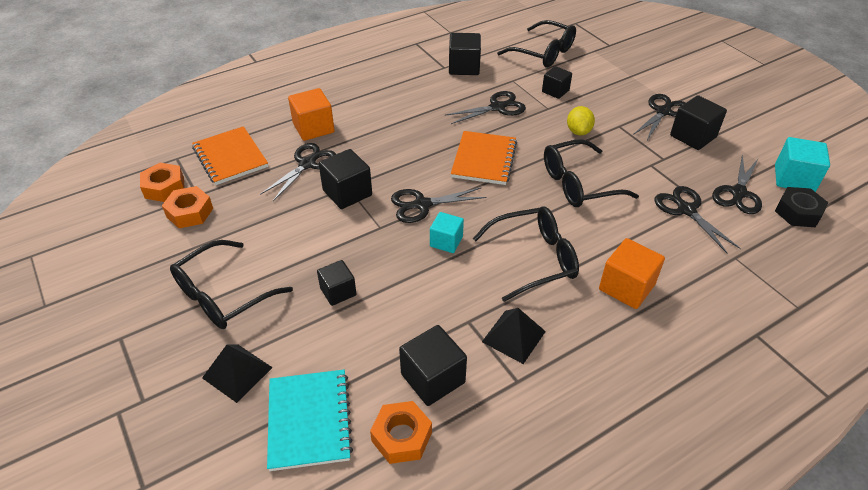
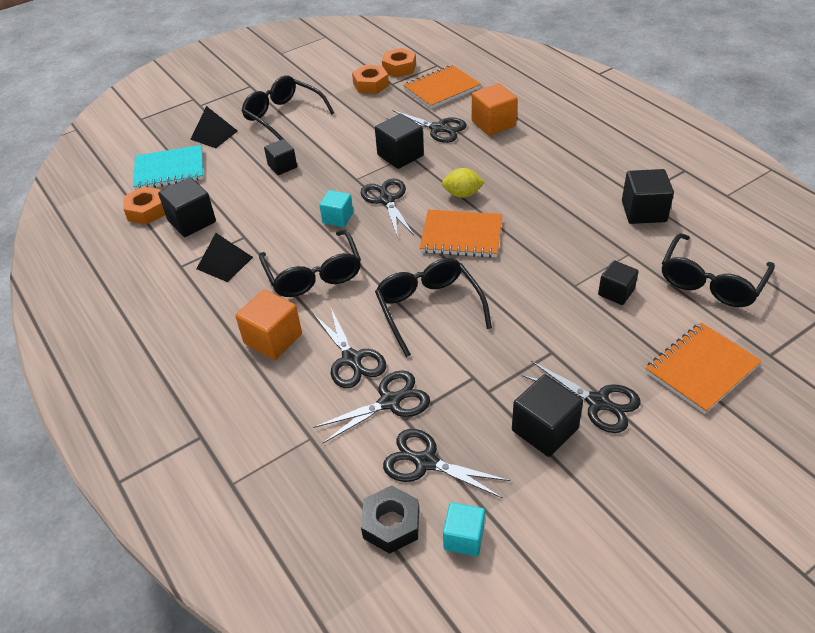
camera: 90 degrees right, 0 degrees up
black scissors [445,91,526,124] -> black scissors moved to [314,309,387,388]
yellow lemon [567,106,595,135] -> yellow lemon moved to [442,168,485,198]
turquoise cube [775,137,830,192] -> turquoise cube [443,502,485,556], size x0.66
none -> orange notebook [645,322,762,414]

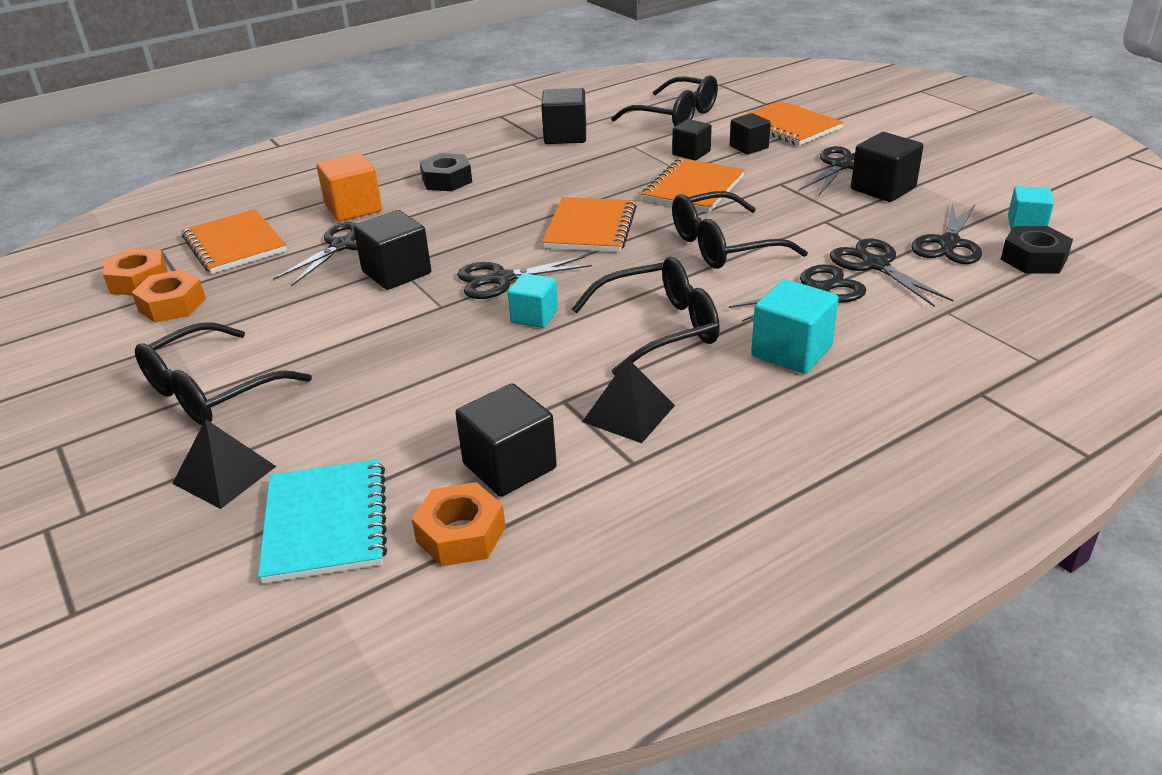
camera: 90 degrees left, 10 degrees down
orange cube [235,289,302,360] -> turquoise cube [751,279,839,374]
black cube [264,139,297,175] -> black cube moved to [730,113,771,154]
yellow lemon [442,168,485,198] -> none
none -> black nut [420,153,472,191]
none -> orange notebook [642,158,745,213]

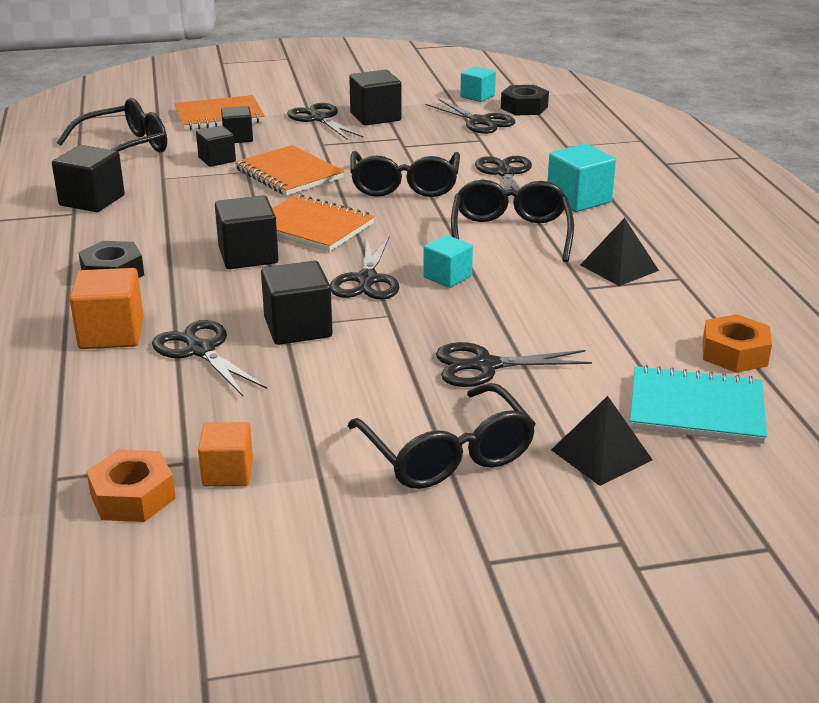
camera: 70 degrees left, 5 degrees down
orange nut [131,269,206,323] -> orange cube [198,422,253,486]
orange notebook [182,209,287,274] -> none
black cube [455,383,557,497] -> black cube moved to [215,195,279,269]
black scissors [830,239,954,307] -> black scissors moved to [436,342,592,387]

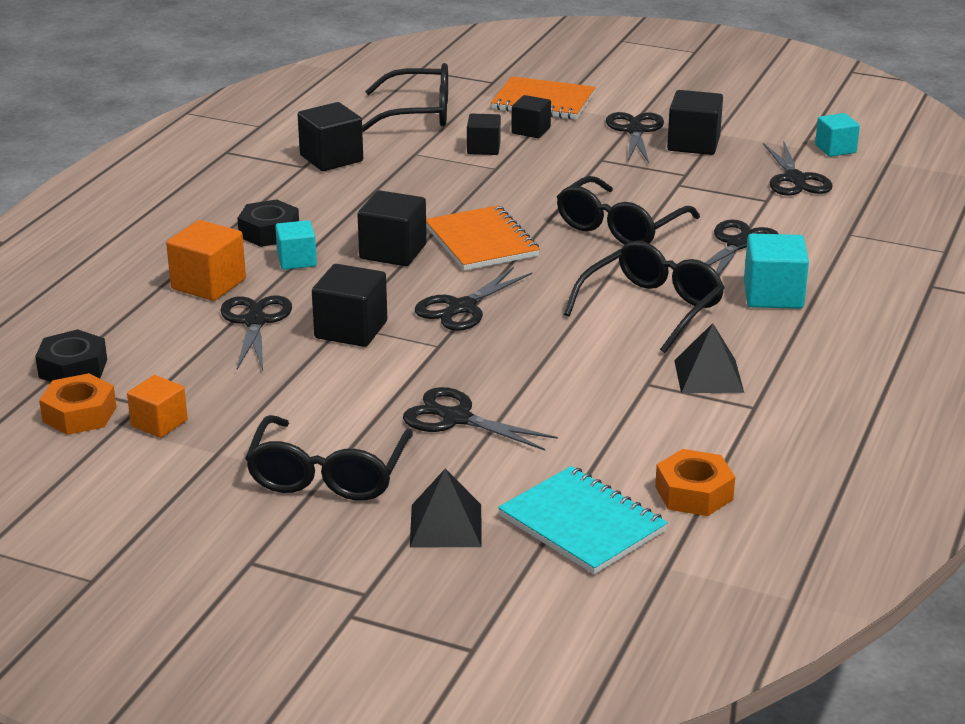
camera: 35 degrees right, 0 degrees up
orange notebook [235,145,345,196] -> none
turquoise cube [423,235,473,288] -> turquoise cube moved to [275,220,317,270]
black nut [501,85,549,115] -> black nut moved to [35,329,107,382]

